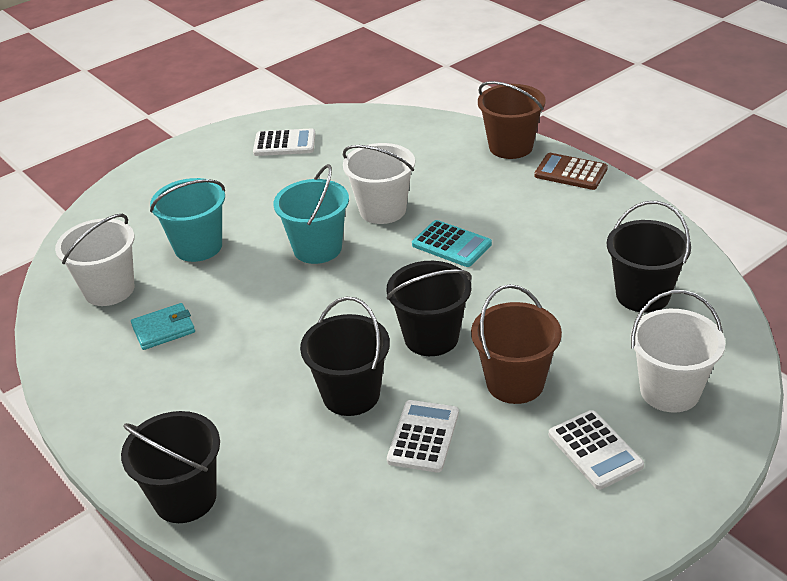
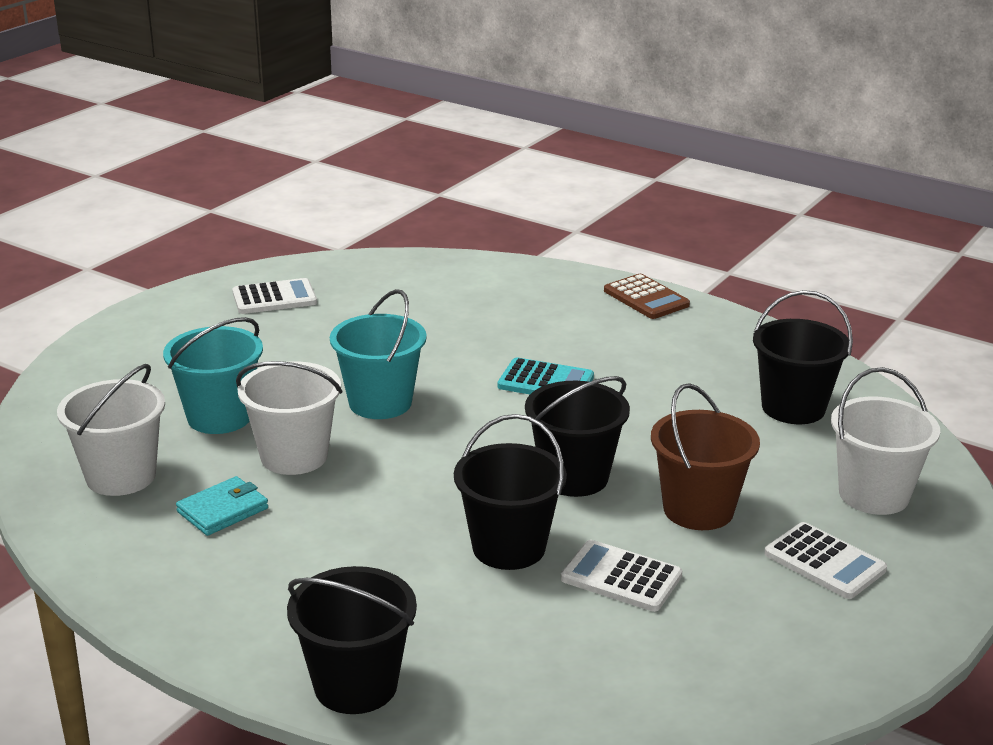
camera: 20 degrees left, 10 degrees down
white bucket [343,143,415,224] -> white bucket moved to [236,361,342,475]
white calculator [387,400,459,473] -> white calculator turned 60 degrees counterclockwise [561,540,682,612]
brown bucket [478,81,546,159] -> none
brown calculator [534,153,608,190] -> brown calculator turned 135 degrees counterclockwise [604,274,690,319]

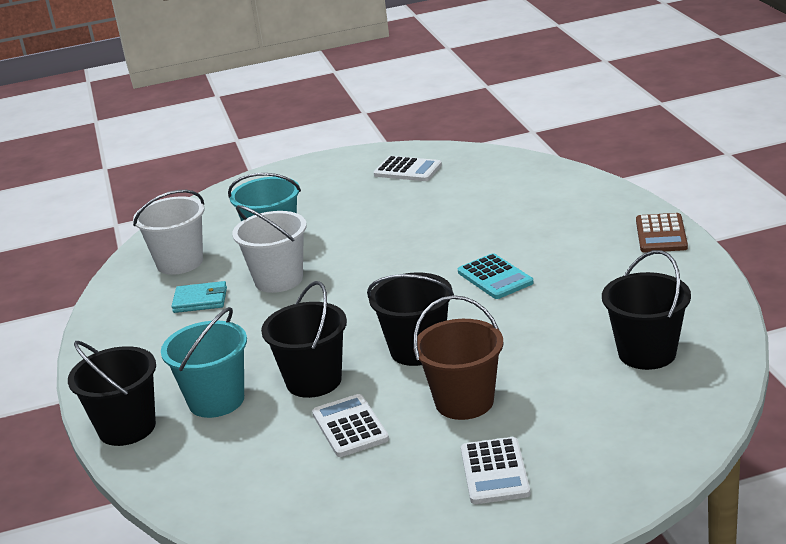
camera: 45 degrees right, 0 degrees up
turquoise bucket [330,289,427,419] -> turquoise bucket moved to [161,307,247,418]
white bucket [831,367,940,515] -> none

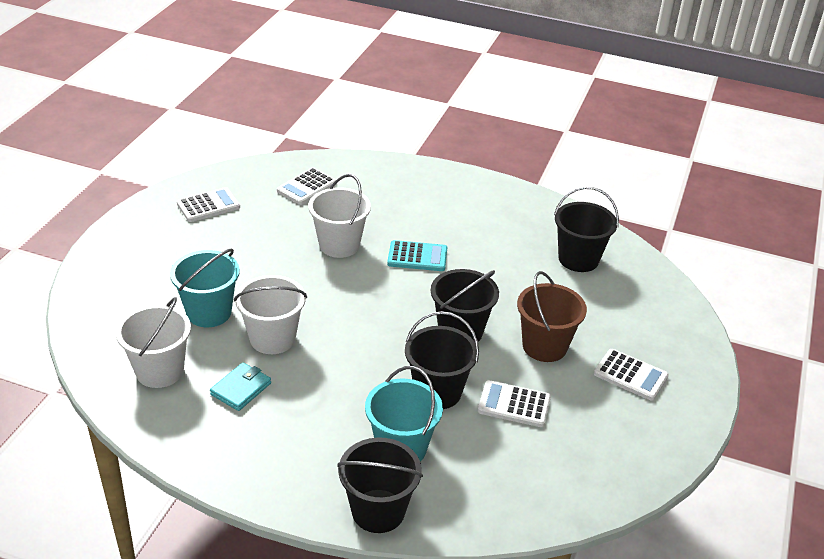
camera: 60 degrees left, 10 degrees up
brown calculator [636,213,688,253] -> none
none -> white calculator [277,167,337,205]
none -> white bucket [308,174,371,258]

